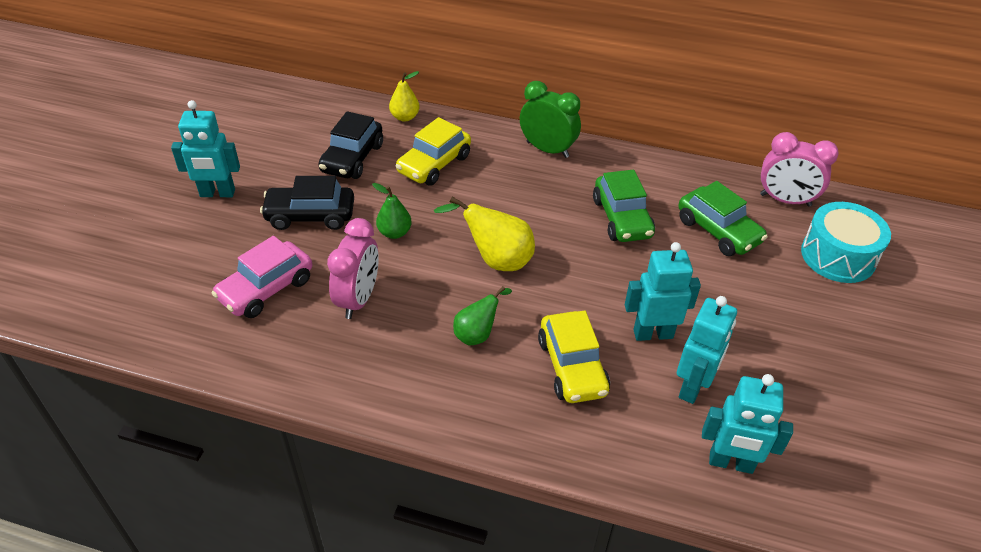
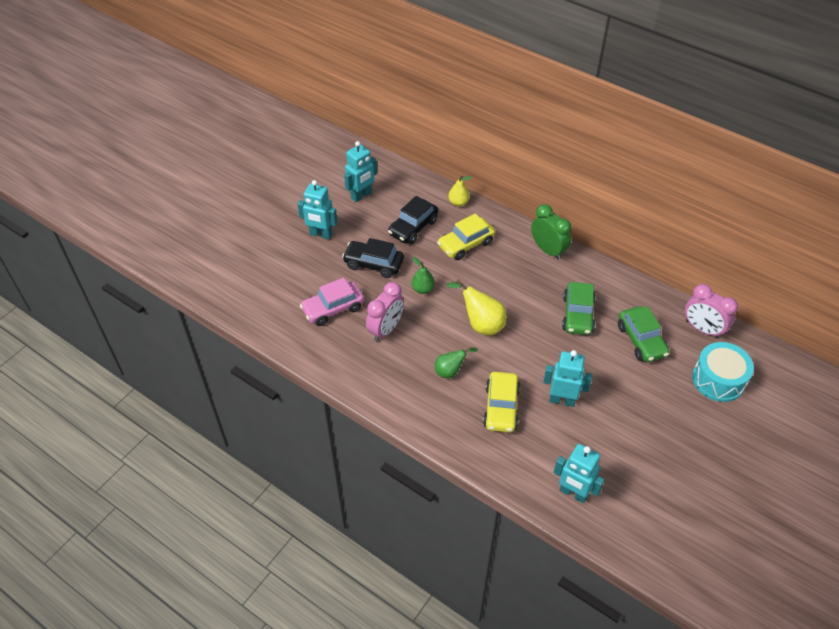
camera: 20 degrees right, 5 degrees up
turquoise robot [677,296,737,404] -> turquoise robot moved to [344,141,377,202]

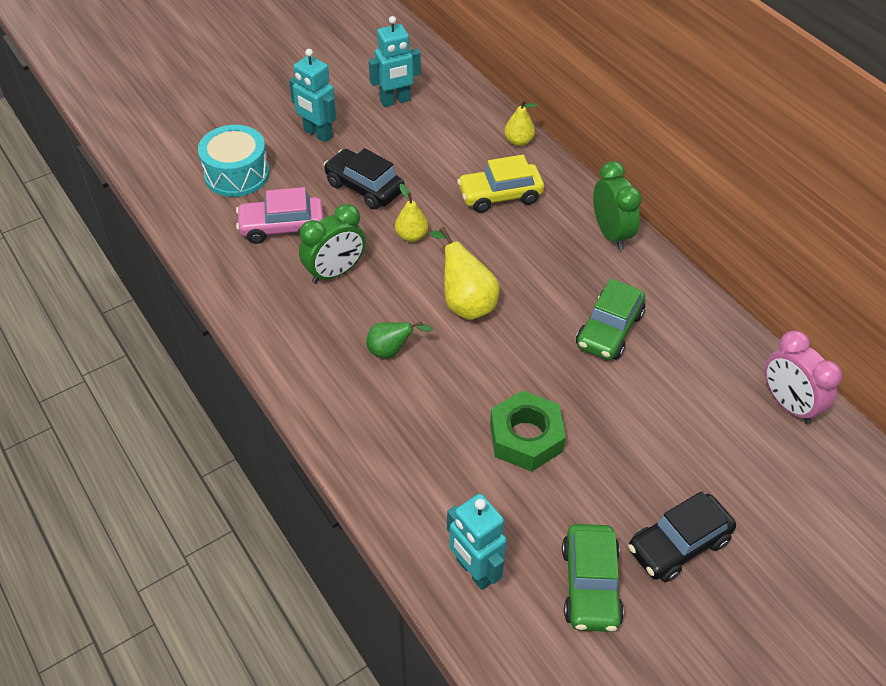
camera: 20 degrees right, 0 degrees up
pink clock [366,282,404,341] -> green clock [299,204,366,284]
black car [388,196,438,244] -> black car moved to [628,491,736,582]
green pear [411,257,435,294] -> yellow pear [395,184,428,242]
yellow car [483,372,520,433] -> none
turquoise robot [543,350,592,407] -> green nut [490,390,566,471]
green car [618,306,669,362] -> green car moved to [562,524,624,632]
turquoise drum [692,342,754,402] -> turquoise drum moved to [198,125,270,197]

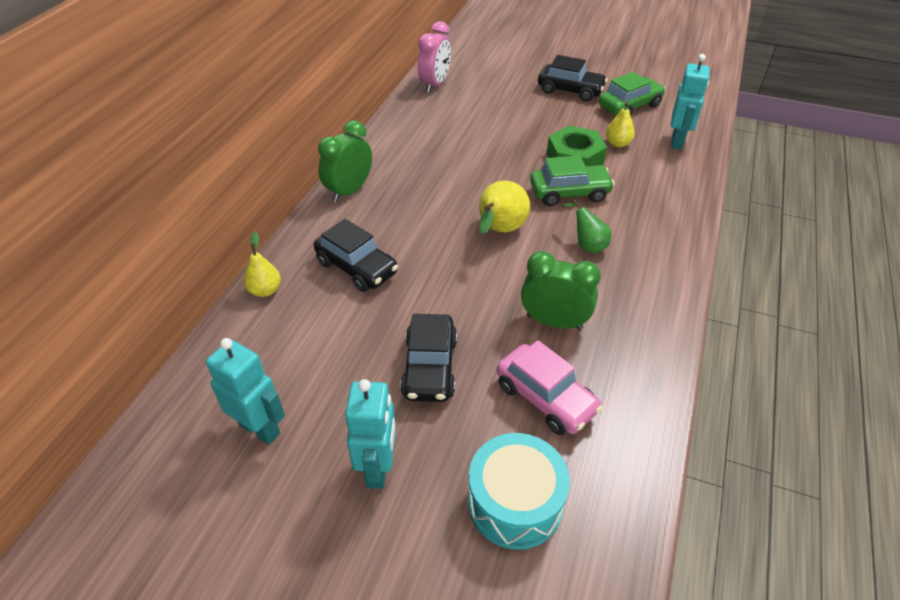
camera: 125 degrees left, 5 degrees down
yellow pear [395,184,428,242] -> yellow pear moved to [606,102,635,148]
yellow car [457,155,544,213] -> black car [314,219,398,292]
green car [576,278,645,360] -> green car moved to [530,155,615,206]

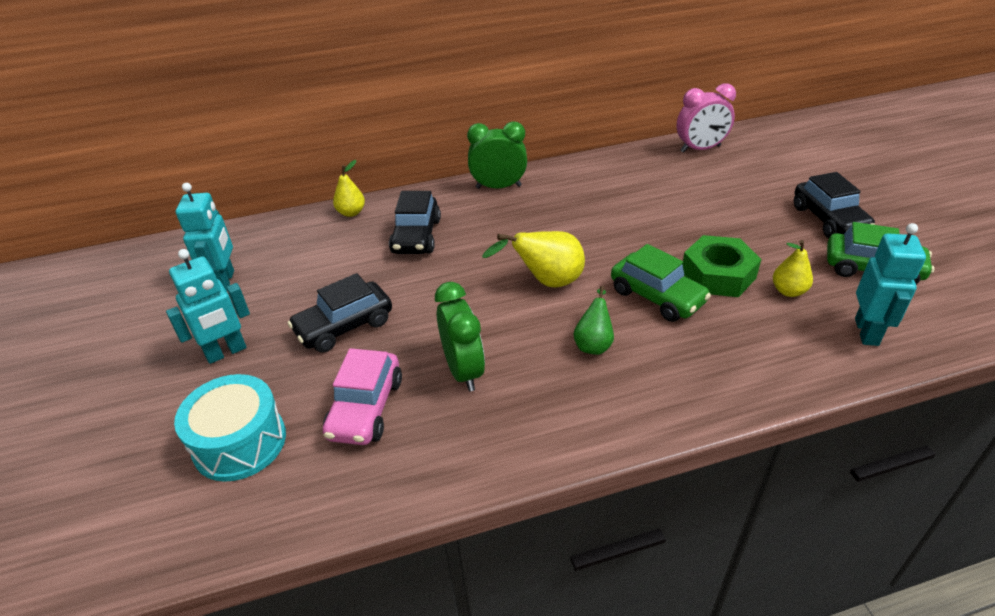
camera: 55 degrees right, 5 degrees down
turquoise robot [671,54,710,149] -> turquoise robot turned 60 degrees counterclockwise [855,223,926,346]

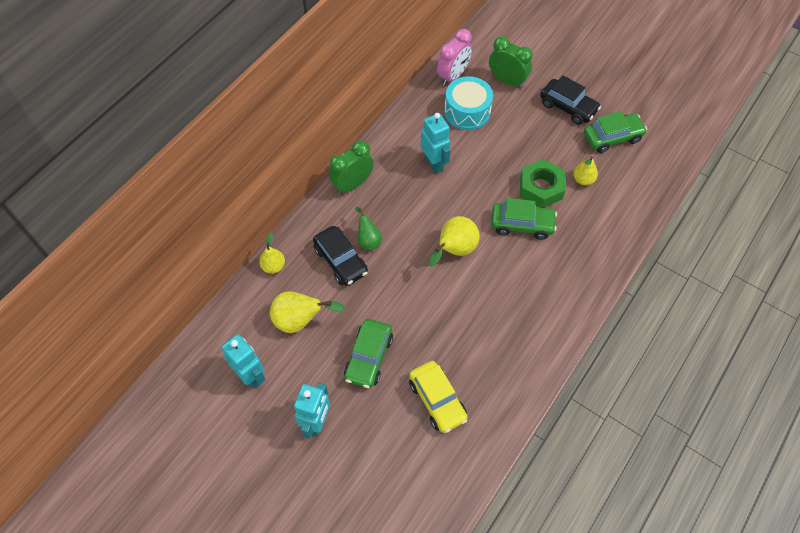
camera: 40 degrees left, 20 degrees up
turquoise drum [174,374,286,482] -> turquoise drum moved to [444,76,493,130]
black car [288,273,392,353] -> green car [344,319,393,388]
pink car [323,348,402,445] -> yellow car [409,361,468,433]
green clock [435,282,485,391] -> green clock moved to [489,36,533,88]
green pear [573,286,614,355] -> green pear moved to [355,207,382,250]
turquoise robot [855,223,926,346] -> turquoise robot moved to [421,113,450,173]
none -> yellow pear [270,291,345,333]

